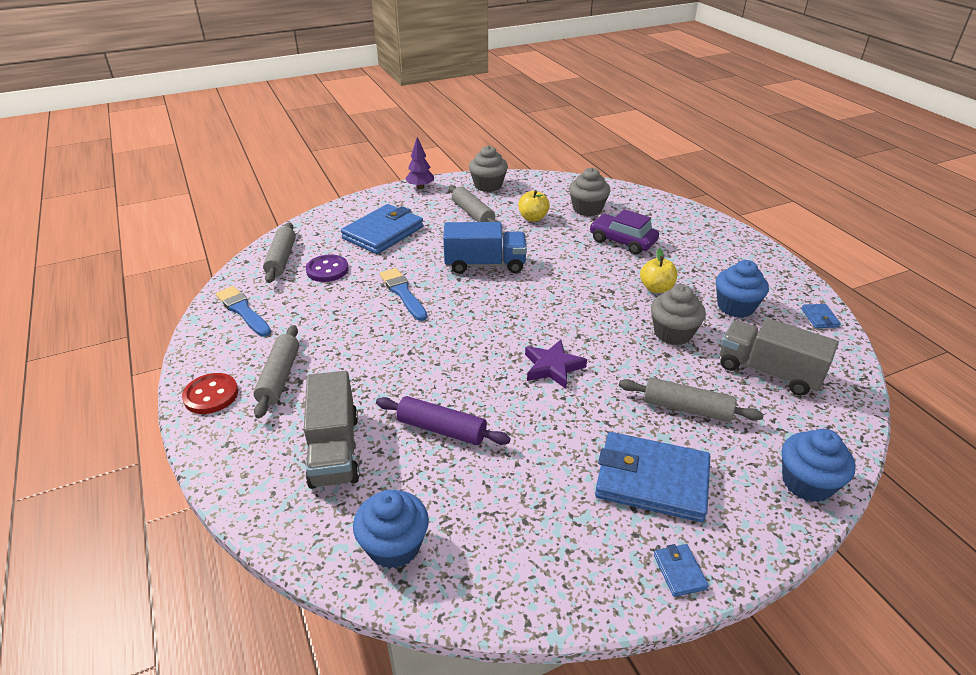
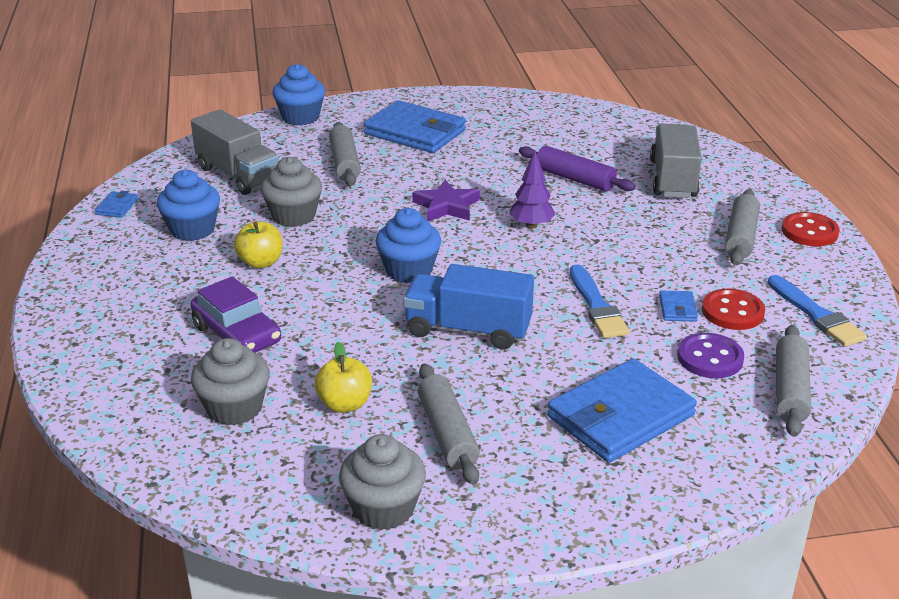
camera: 165 degrees left, 5 degrees down
blue cupcake [353,490,429,569] -> blue cupcake moved to [375,208,441,283]
purple tree [405,137,434,189] -> purple tree moved to [509,151,555,229]
grey rolling pin [619,377,764,422] -> grey rolling pin turned 45 degrees clockwise [329,122,361,186]
blue wallet [654,544,709,597] -> blue wallet moved to [659,291,698,322]
none -> red button [702,289,765,330]

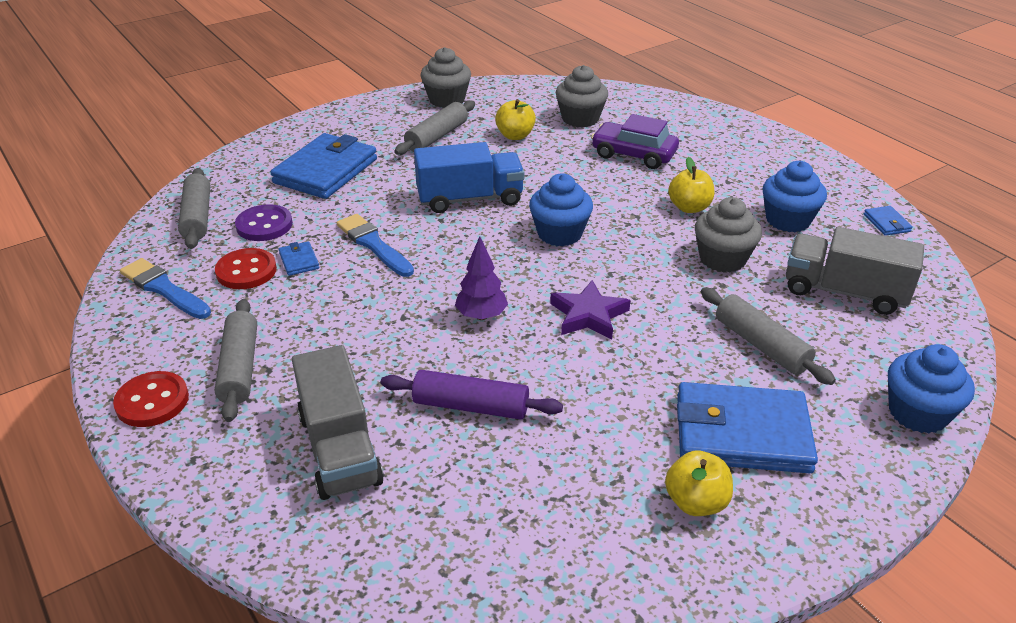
camera: 155 degrees right, 5 degrees up
grey rolling pin [418,363,480,485] -> grey rolling pin turned 75 degrees clockwise [394,100,475,155]
none -> yellow apple [665,450,733,516]

